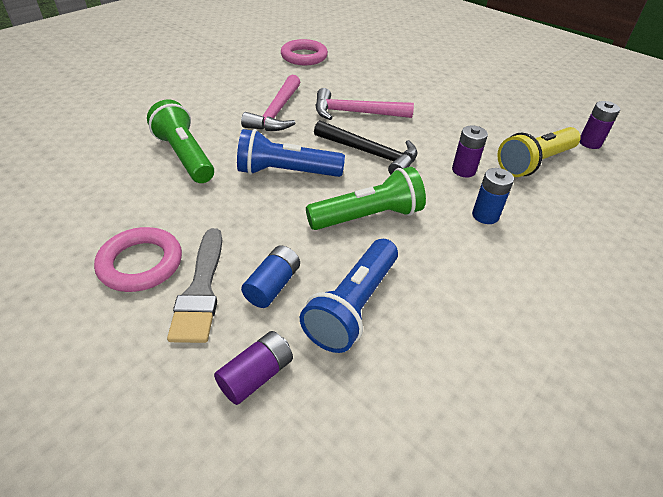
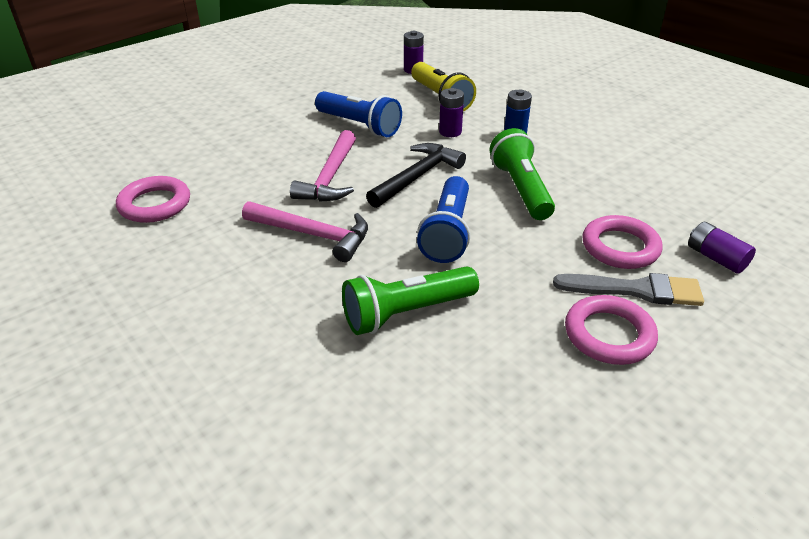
camera: 80 degrees left, 5 degrees down
blue battery [241,245,300,308] -> pink ring [582,215,662,269]
blue flashlight [300,239,398,353] -> blue flashlight moved to [315,91,402,137]

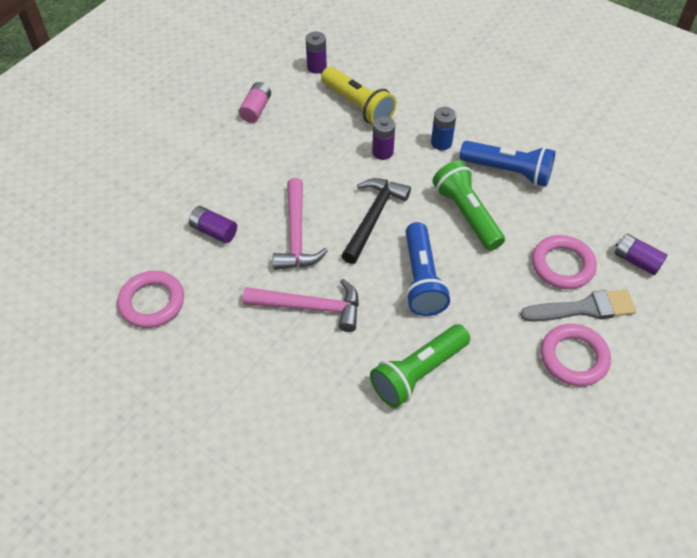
camera: 15 degrees left, 15 degrees up
blue flashlight [315,91,402,137] -> blue flashlight moved to [460,141,556,187]
none -> purple battery [189,206,237,243]
none -> pink battery [238,82,271,123]

